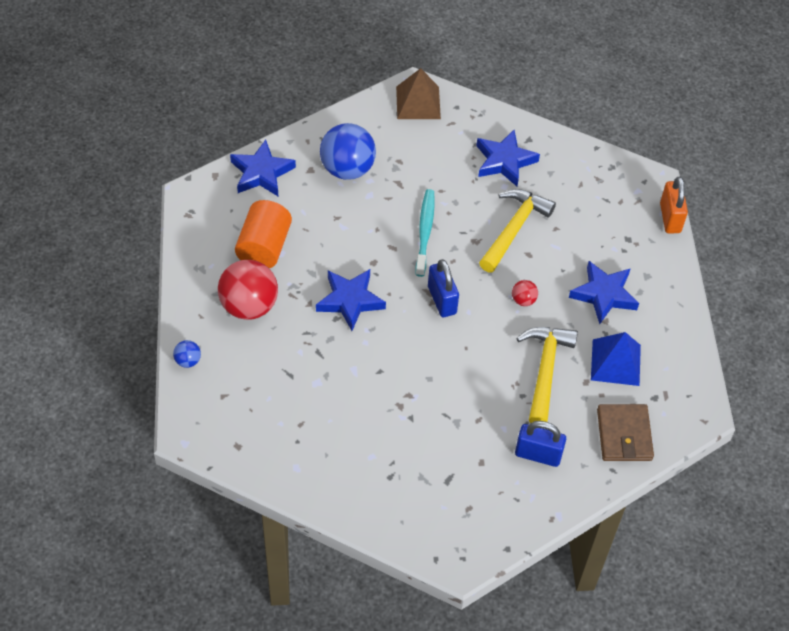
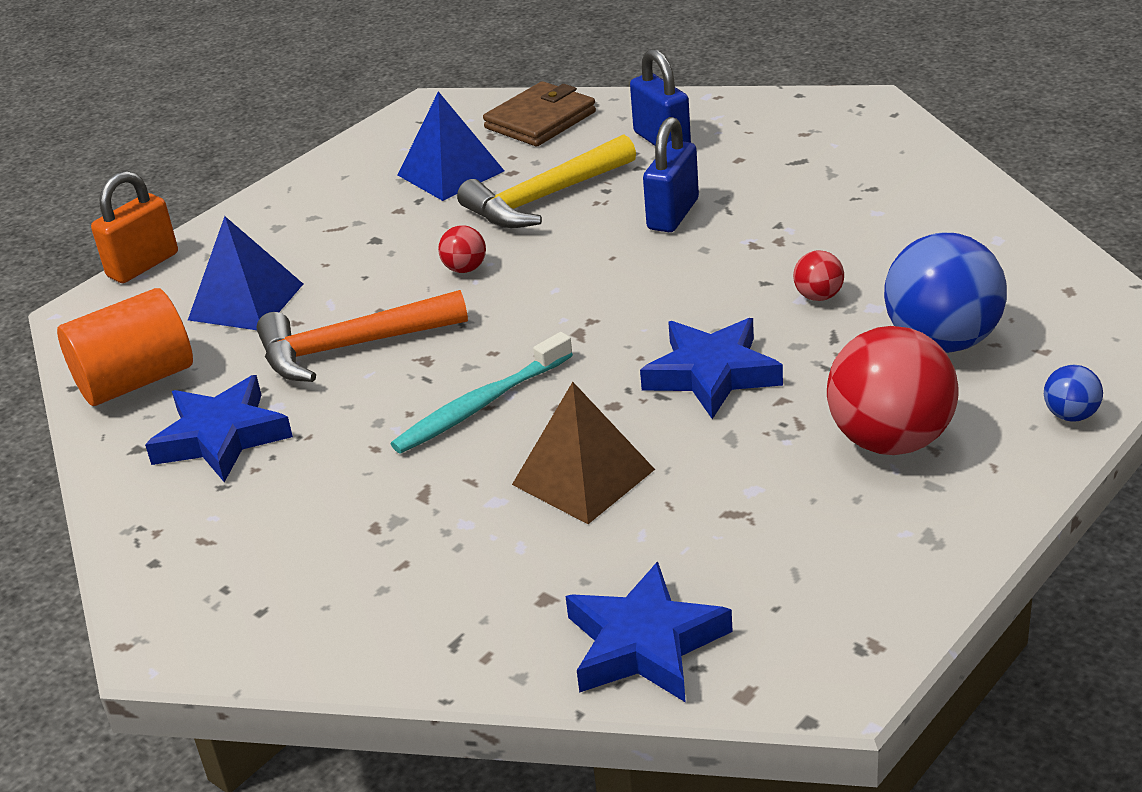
camera: 130 degrees left, 20 degrees down
orange cylinder [235,200,292,268] -> orange cylinder moved to [57,288,193,406]
blue ball [320,123,376,180] -> blue ball moved to [884,233,1007,353]
brown pyramid [396,68,441,119] -> brown pyramid moved to [512,382,655,524]
blue padlock [428,259,459,317] -> blue padlock moved to [643,117,699,232]
yellow hammer [479,189,556,272] -> orange hammer [257,290,468,382]
blue star [569,261,639,324] -> none
none -> blue pyramid [188,216,303,330]
none -> red ball [793,250,844,301]

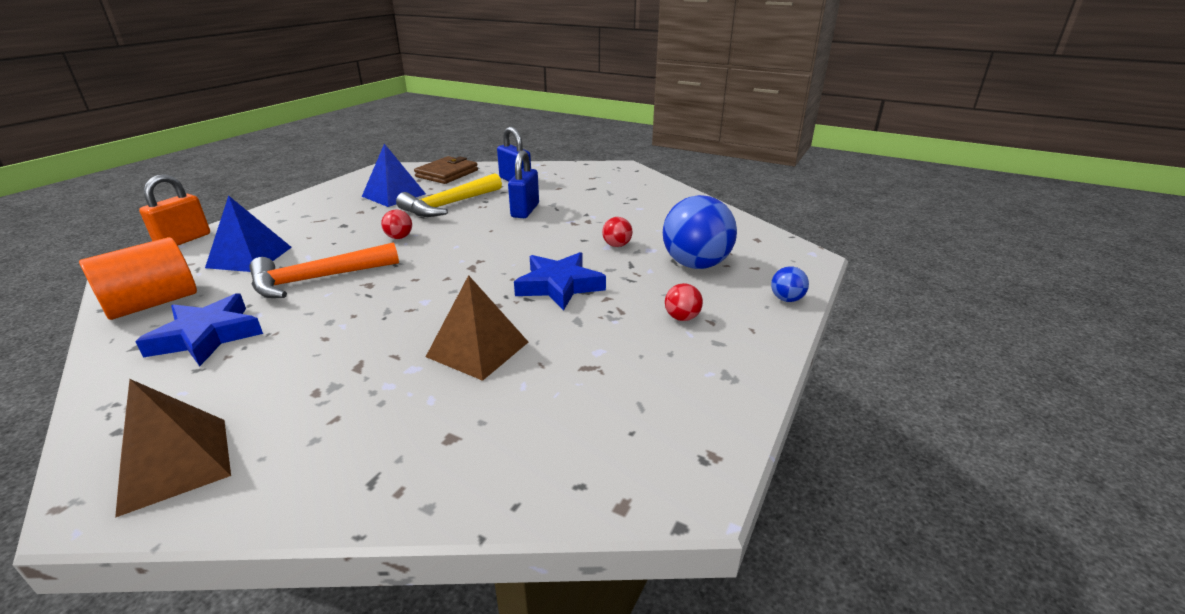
camera: 15 degrees left, 5 degrees down
turquoise toothbrush [391,332,573,454] -> none
blue star [565,561,733,703] -> none
red ball [827,326,959,455] -> red ball [665,283,703,321], size x0.45
none -> brown pyramid [115,379,231,518]

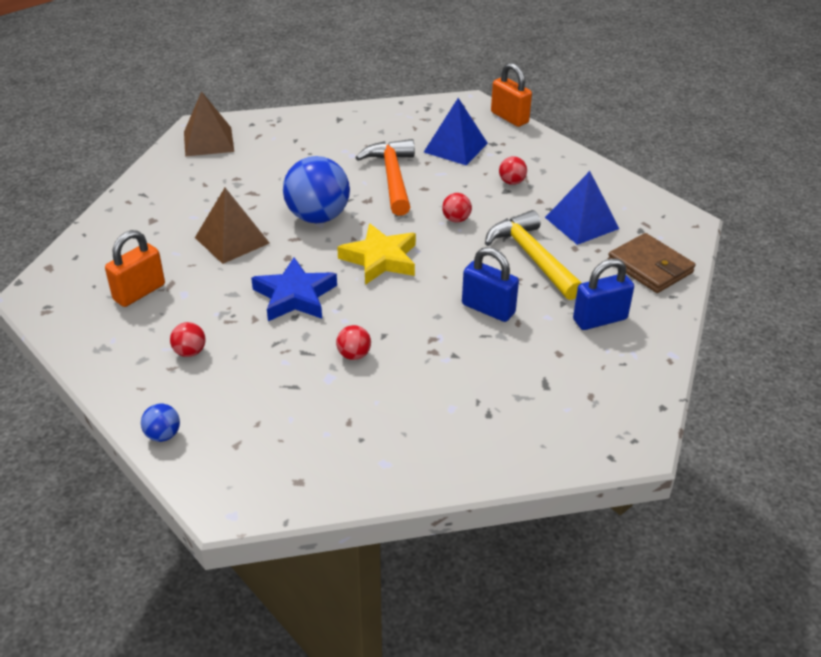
camera: 110 degrees right, 10 degrees up
orange cylinder [79,237,197,320] -> none
blue star [135,293,263,366] -> none
blue ball [663,195,737,269] -> blue ball moved to [283,156,350,223]
none -> orange padlock [105,230,165,307]
none -> yellow star [337,223,416,285]
none -> red ball [499,156,527,185]

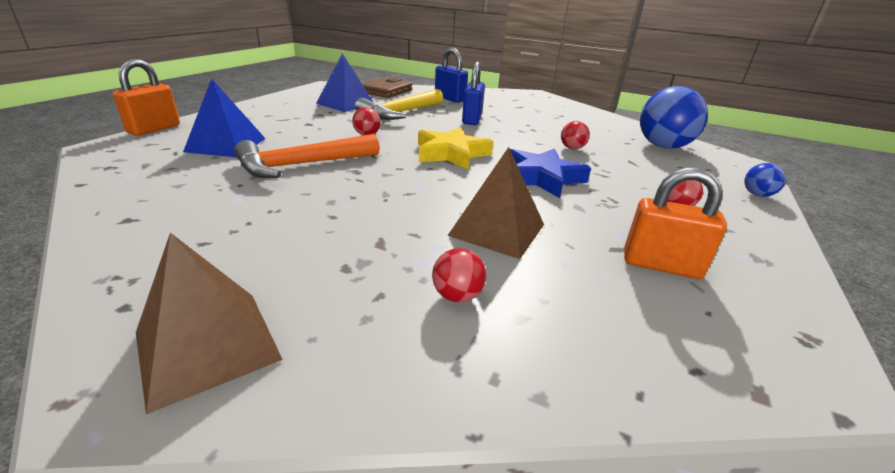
camera: 115 degrees left, 10 degrees down
blue ball [283,156,350,223] -> blue ball moved to [640,86,708,149]
red ball [499,156,527,185] -> red ball moved to [432,248,486,303]

